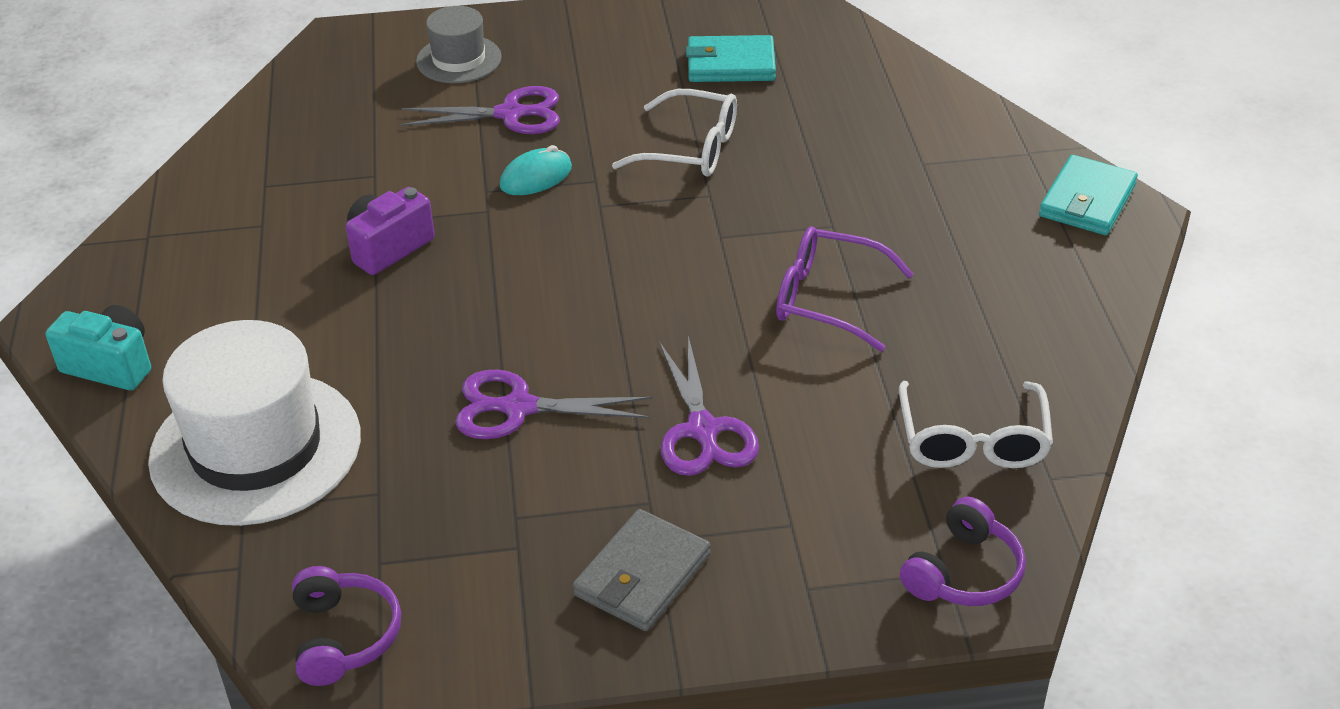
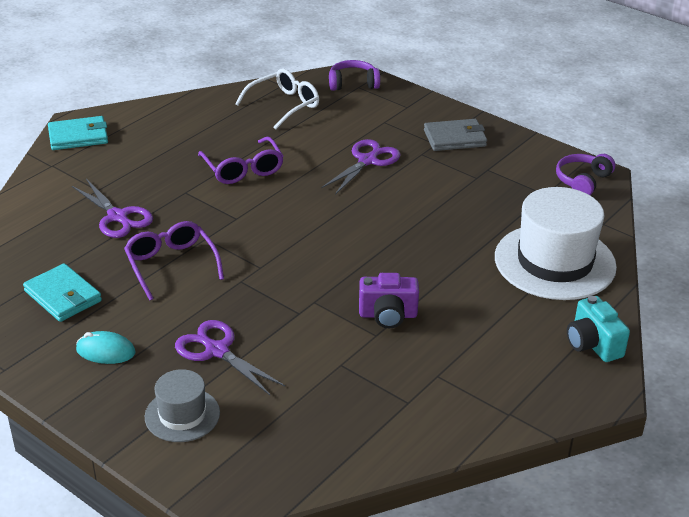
camera: 135 degrees left, 5 degrees down
purple scissors [455,370,652,439] -> purple scissors moved to [72,179,153,238]
turquoise mouse [500,145,572,195] -> turquoise mouse moved to [76,331,135,364]
white glasses [612,89,737,177] -> purple glasses [124,221,224,300]

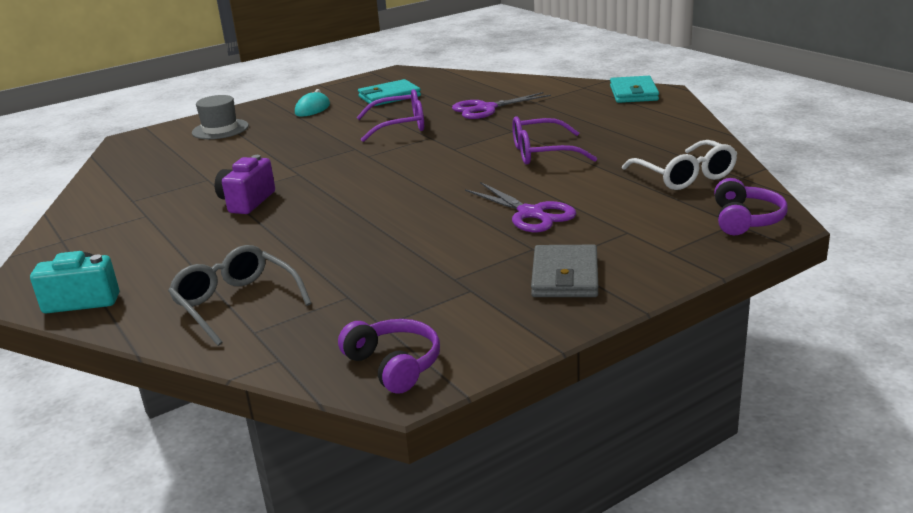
camera: 110 degrees right, 10 degrees down
purple scissors [175,320,285,395] -> none
white hat [495,187,617,300] -> grey glasses [168,245,312,346]

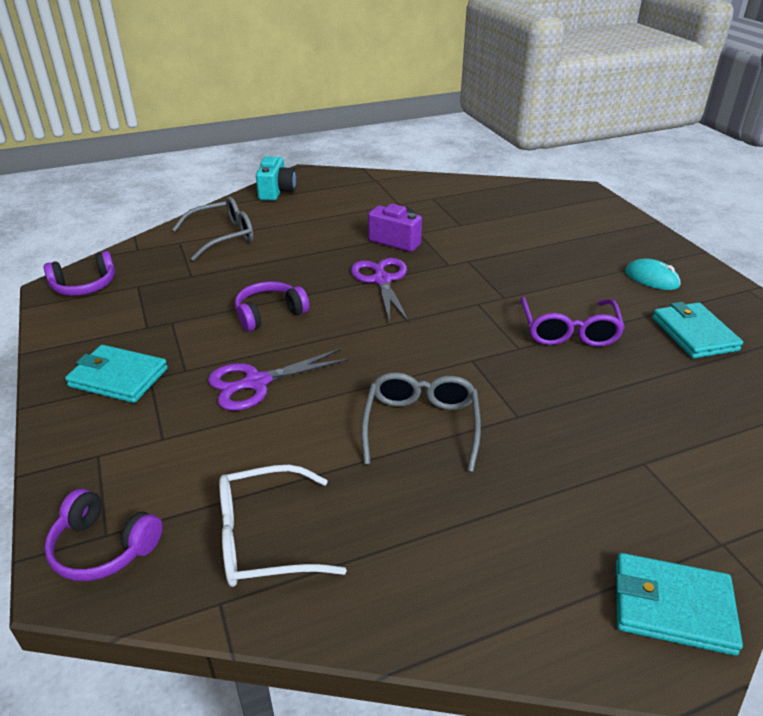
camera: 100 degrees right, 10 degrees up
grey hat [192,95,249,139] -> none
purple scissors [452,92,551,119] -> purple scissors moved to [351,258,409,323]
purple glasses [512,116,597,165] -> grey glasses [361,372,481,472]
grey wallet [531,245,598,297] -> turquoise wallet [65,345,168,403]
none -> purple headphones [235,281,309,332]

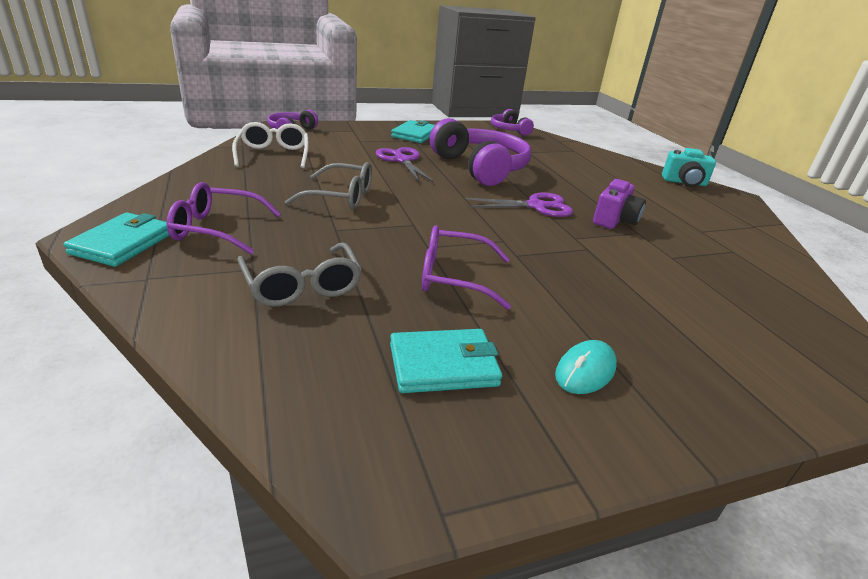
camera: 90 degrees right, 5 degrees down
grey glasses [172,197,254,261] -> grey glasses moved to [237,243,362,307]
purple headphones [235,281,309,332] -> purple headphones [430,118,531,186], size x1.92
none -> purple glasses [167,182,281,254]

